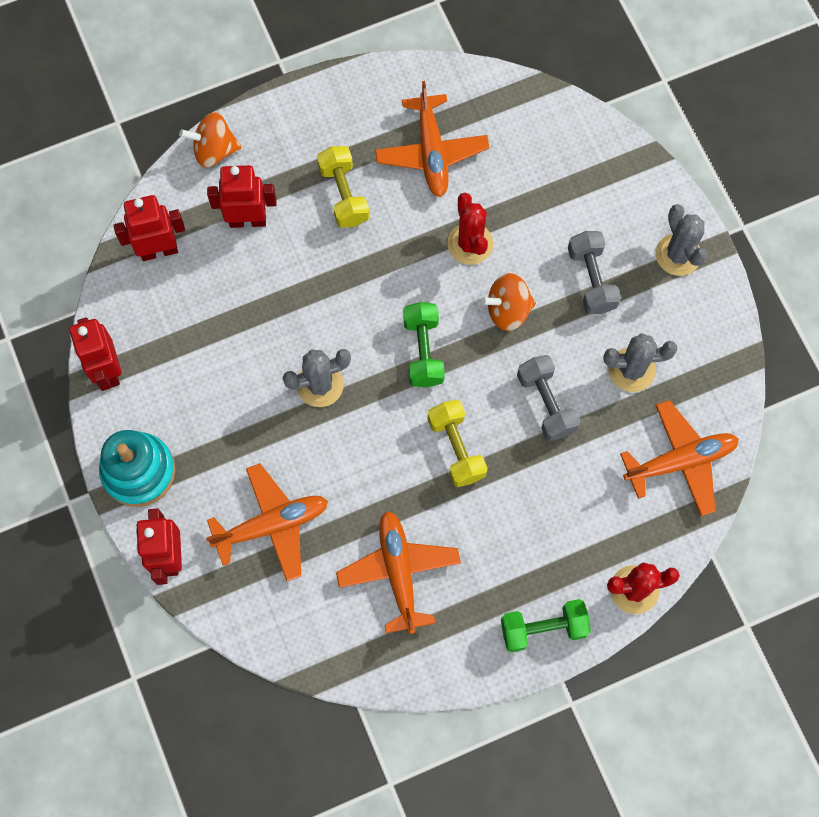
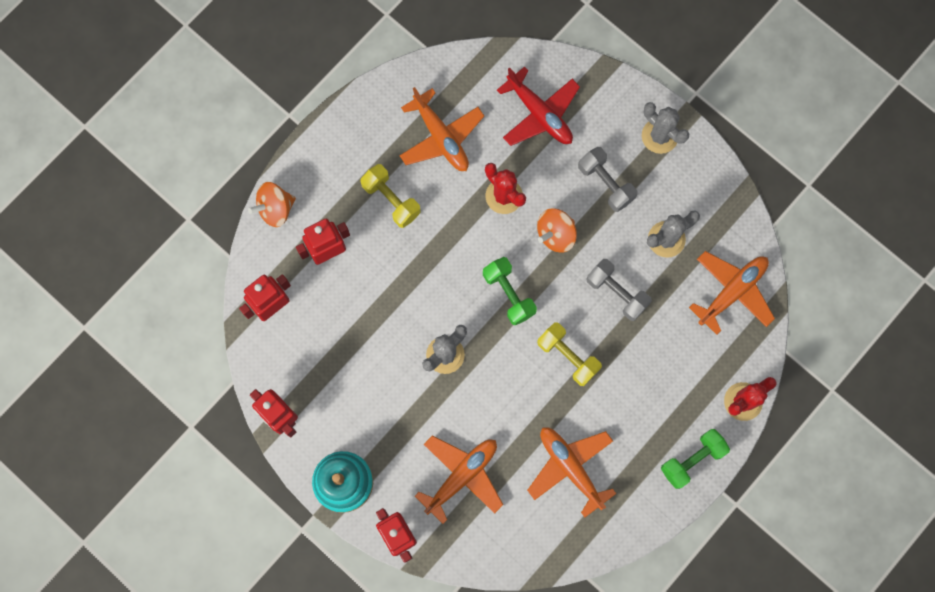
camera: 25 degrees left, 5 degrees up
none -> red plane [497,66,580,146]

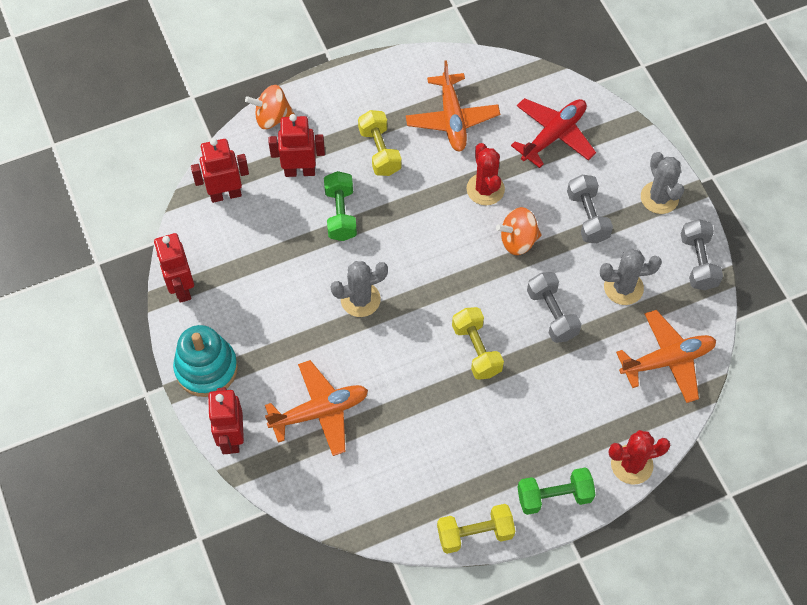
camera: 25 degrees right, 15 degrees down
green dumbbell [483,257,537,325] -> green dumbbell moved to [324,171,357,241]
red plane [497,66,580,146] -> red plane turned 120 degrees counterclockwise [511,98,596,168]
orange plane [527,428,616,517] -> none
none -> yellow dumbbell [437,504,515,554]
none -> grey dumbbell [681,219,723,291]

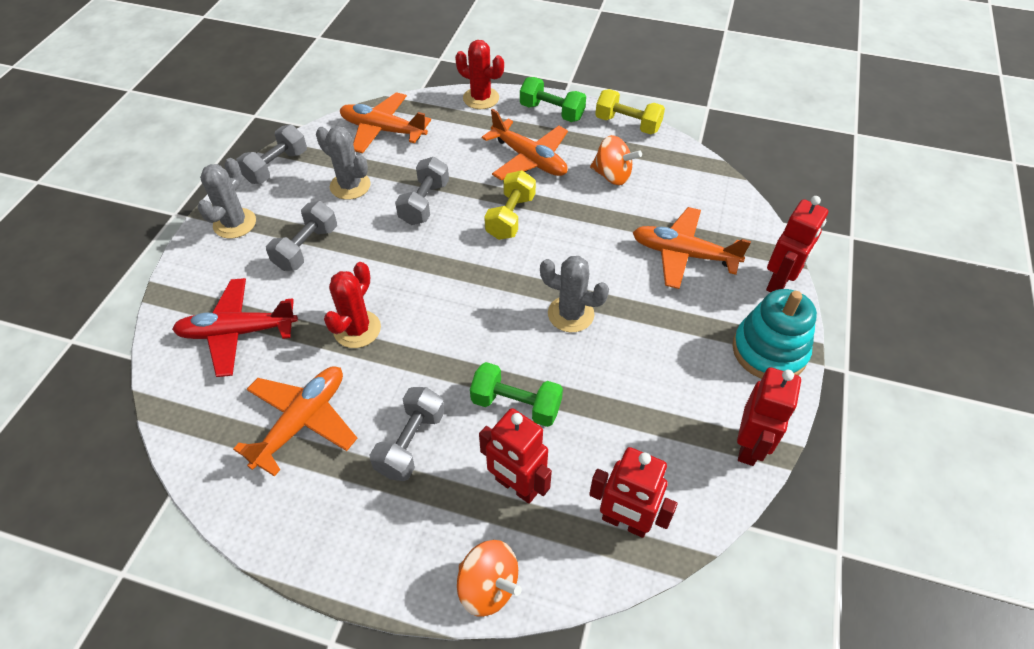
camera: 140 degrees left, 10 degrees down
green dumbbell [324,171,357,241] -> green dumbbell turned 75 degrees clockwise [470,362,563,427]
yellow dumbbell [358,110,402,176] -> grey dumbbell [370,387,445,481]
orange spinning top [496,207,542,255] -> orange spinning top moved to [590,135,642,185]
none -> orange plane [482,109,568,180]

